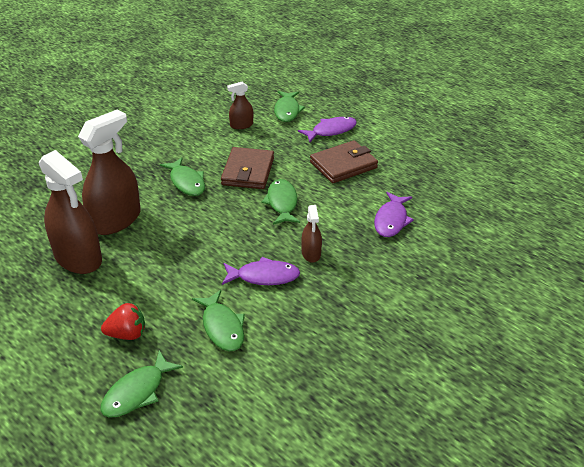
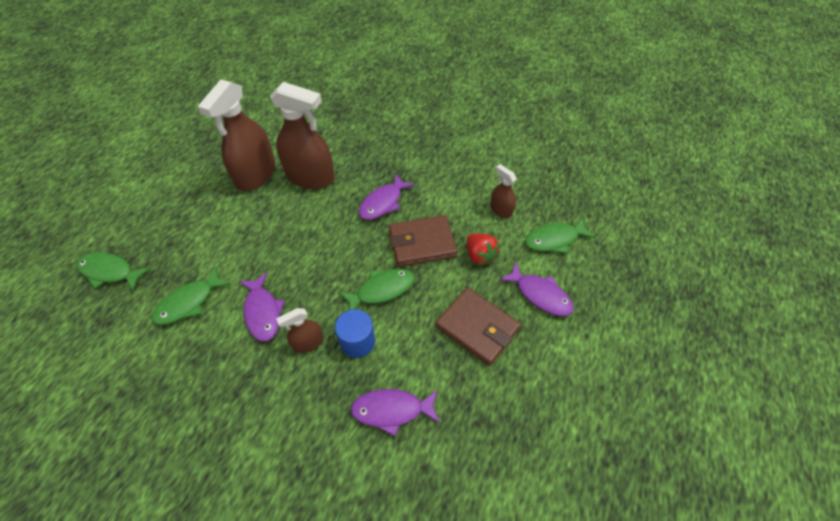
camera: 70 degrees right, 15 degrees up
red strawberry [101,303,145,340] -> red strawberry moved to [467,234,499,265]
green fish [160,157,205,196] -> purple fish [359,174,415,220]
none -> blue cylinder [335,309,375,358]

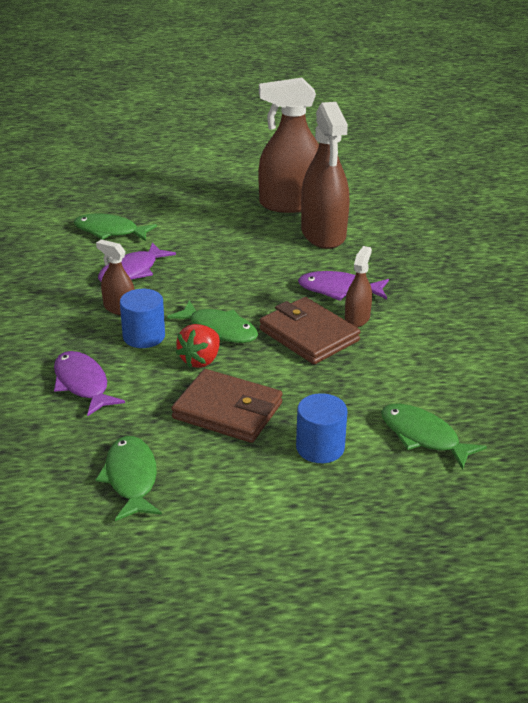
camera: 60 degrees right, 20 degrees down
green fish [76,252,151,291] -> green fish moved to [95,436,162,521]
brown wallet [436,288,521,366] -> brown wallet turned 75 degrees counterclockwise [171,369,283,443]
red strawberry [467,234,499,265] -> red strawberry moved to [176,324,220,368]
brown spray bottle [490,164,517,218] -> brown spray bottle moved to [345,246,372,327]
purple fish [499,262,574,316] -> blue cylinder [296,393,348,463]

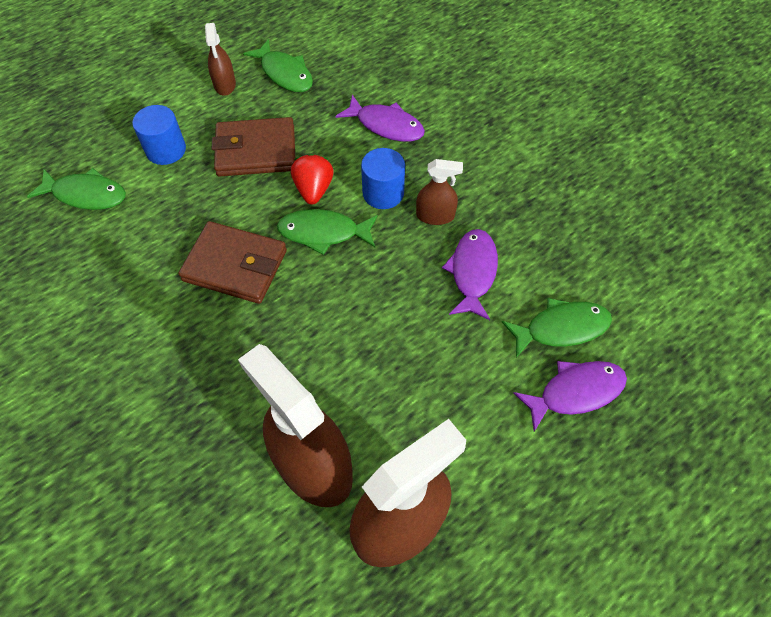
camera: 150 degrees right, 25 degrees up
purple fish [298,271,389,301] -> purple fish moved to [514,361,627,432]
brown spray bottle [345,246,372,327] -> brown spray bottle moved to [205,23,236,96]

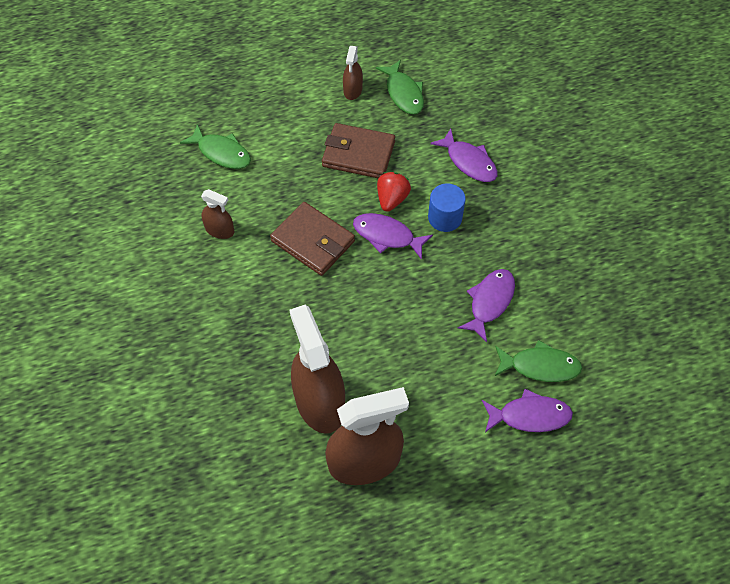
camera: 20 degrees right, 0 degrees up
blue cylinder [132,105,186,165] -> none
green fish [277,209,378,255] -> purple fish [353,213,433,260]
brown spray bottle [416,159,463,225] -> brown spray bottle moved to [201,189,234,239]

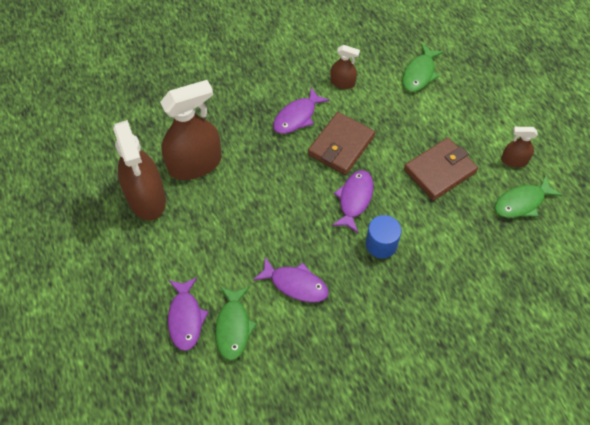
camera: 85 degrees right, 0 degrees up
brown spray bottle [201,189,234,239] -> brown spray bottle turned 90 degrees counterclockwise [330,45,360,89]
brown wallet [322,123,395,179] -> brown wallet turned 45 degrees clockwise [404,138,478,201]
red strawberry [377,172,411,212] -> none
purple fish [430,128,497,182] -> purple fish moved to [273,87,330,134]

